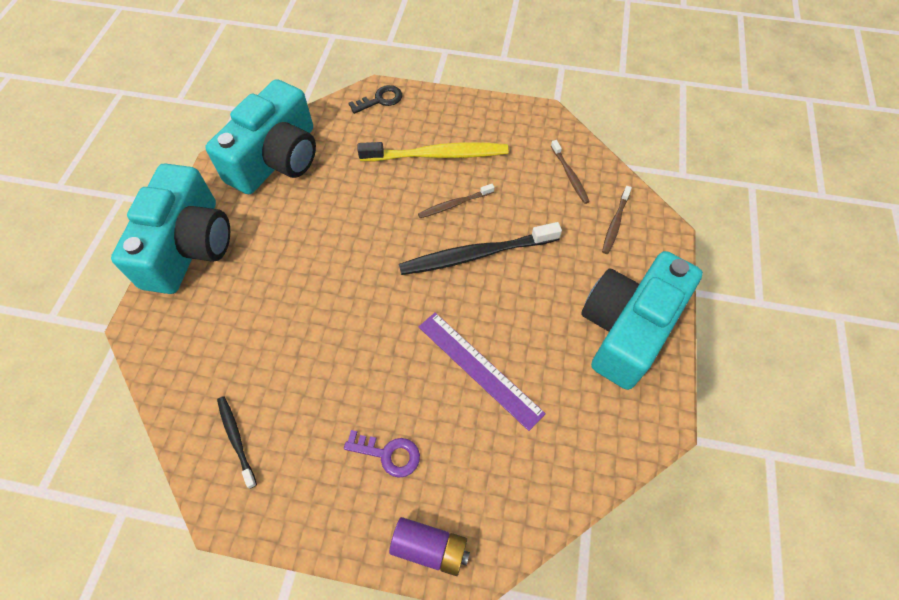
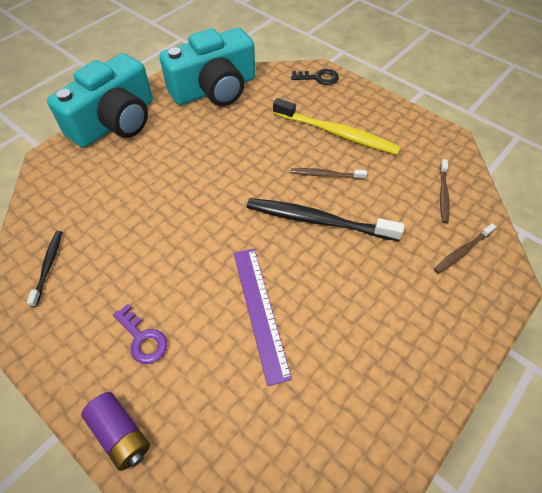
camera: 30 degrees right, 5 degrees down
turquoise camera [581,251,703,390] -> none

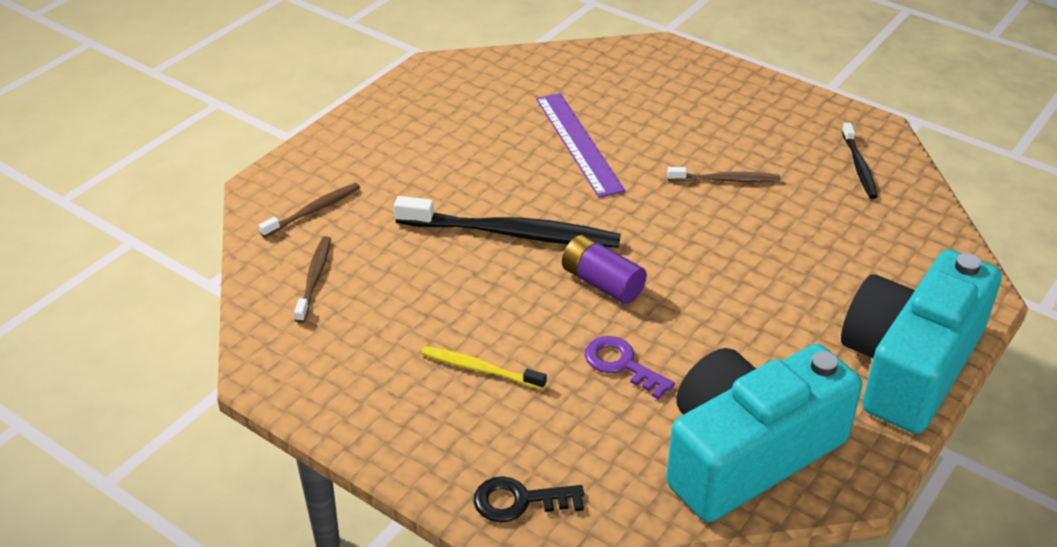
camera: 175 degrees right, 15 degrees down
purple battery [81,392,150,471] -> purple battery moved to [562,235,647,304]
purple key [113,304,167,364] -> purple key moved to [584,336,675,400]
yellow toothbrush [273,98,401,155] -> yellow toothbrush [421,346,547,390], size x0.52
brown toothbrush [291,168,367,179] -> brown toothbrush moved to [667,167,780,182]

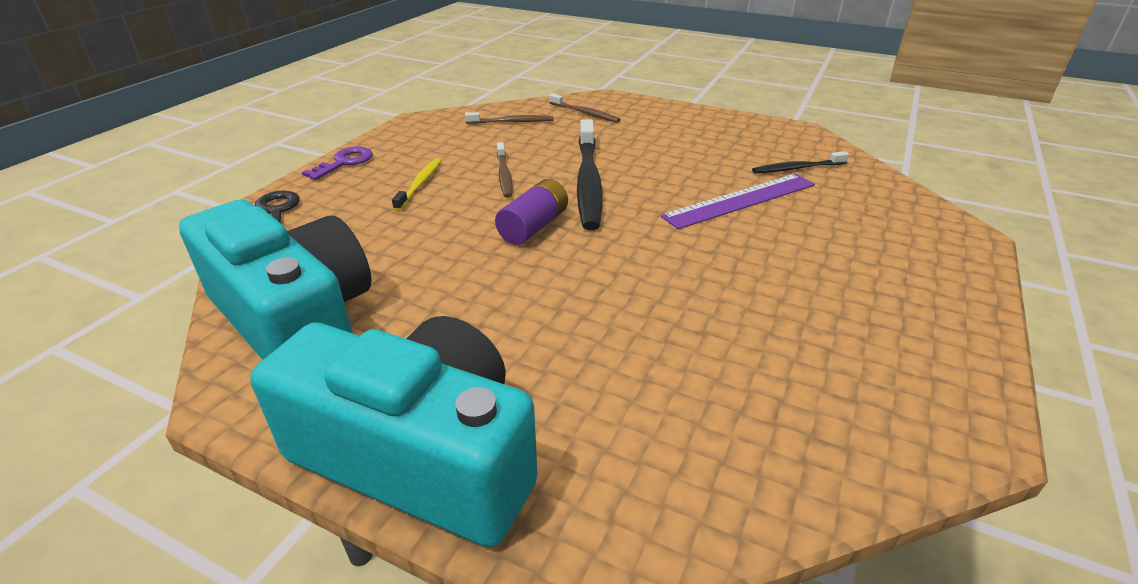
camera: 80 degrees right, 5 degrees down
purple key [584,336,675,400] -> purple key moved to [302,146,373,180]
brown toothbrush [667,167,780,182] -> brown toothbrush moved to [497,142,513,198]
black toothbrush [842,123,878,199] -> black toothbrush moved to [752,151,849,173]

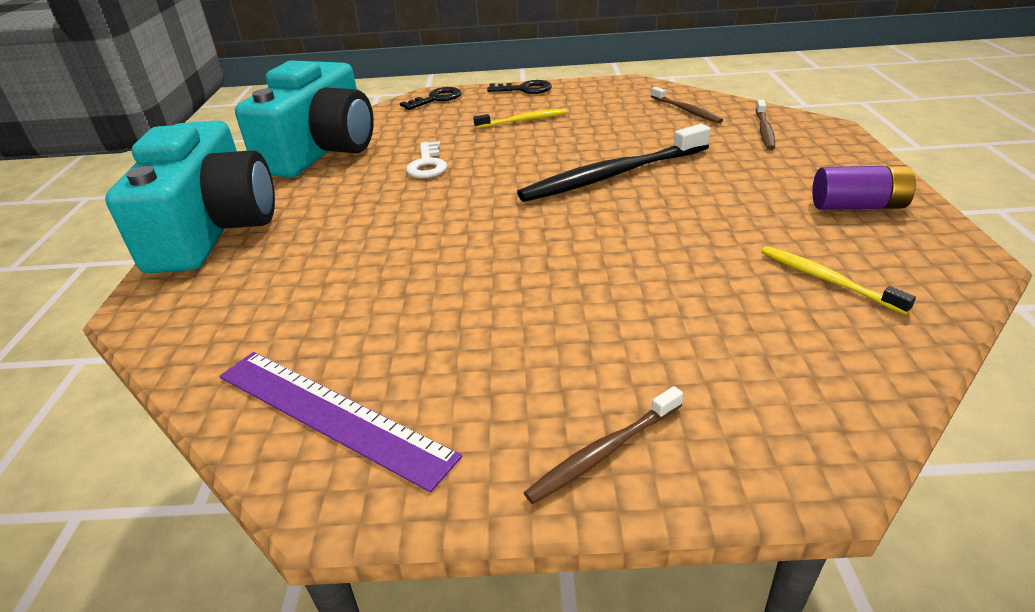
camera: 65 degrees right, 0 degrees up
purple key [302,146,373,180] -> black key [487,80,552,94]
purple battery [495,179,568,245] -> purple battery moved to [812,165,916,210]
brown toothbrush [497,142,513,198] -> brown toothbrush moved to [524,386,683,504]
purple ruler [660,174,815,229] -> purple ruler moved to [219,352,462,492]
black toothbrush [752,151,849,173] -> yellow toothbrush [761,246,916,315]
none -> white key [406,141,447,178]

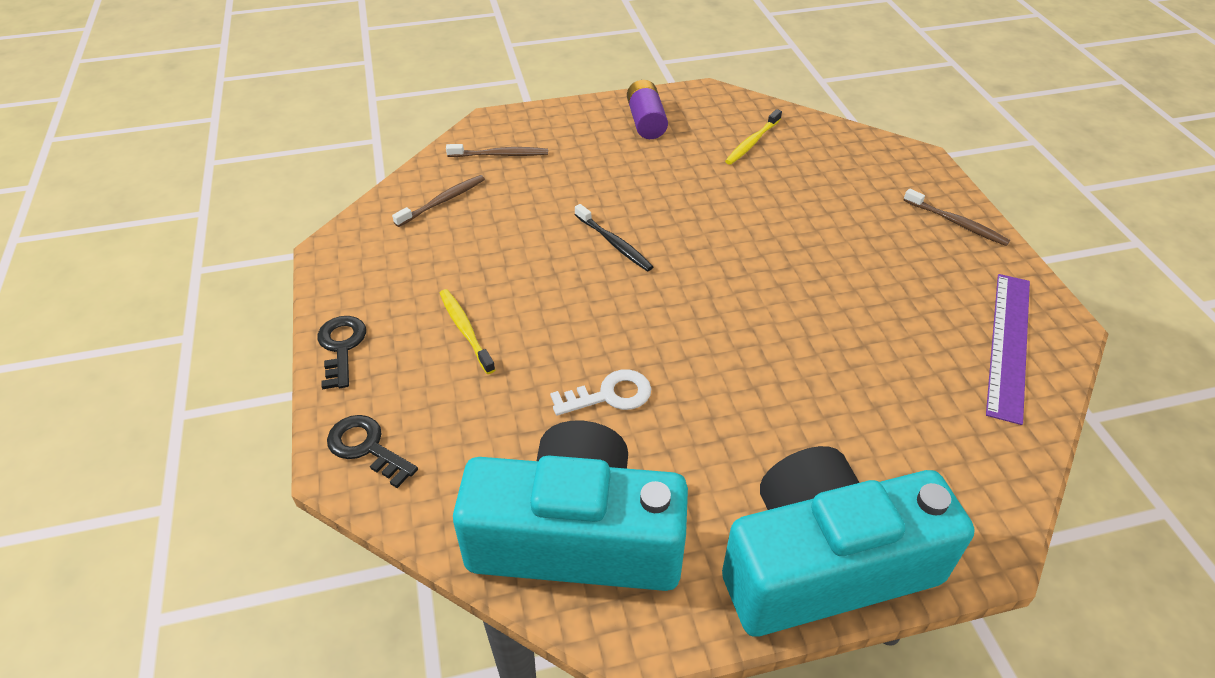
camera: 105 degrees left, 10 degrees up
black toothbrush [517,124,711,202] -> black toothbrush [575,204,653,271], size x0.52

